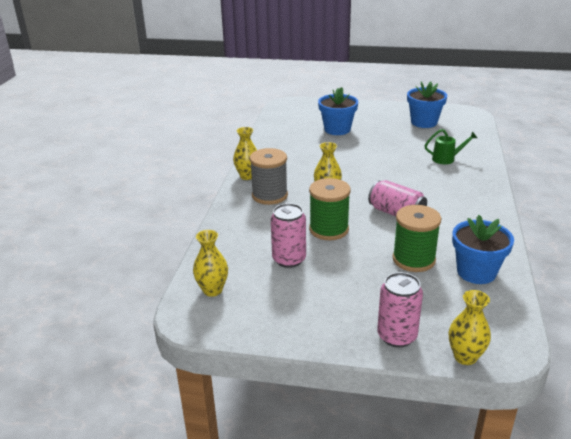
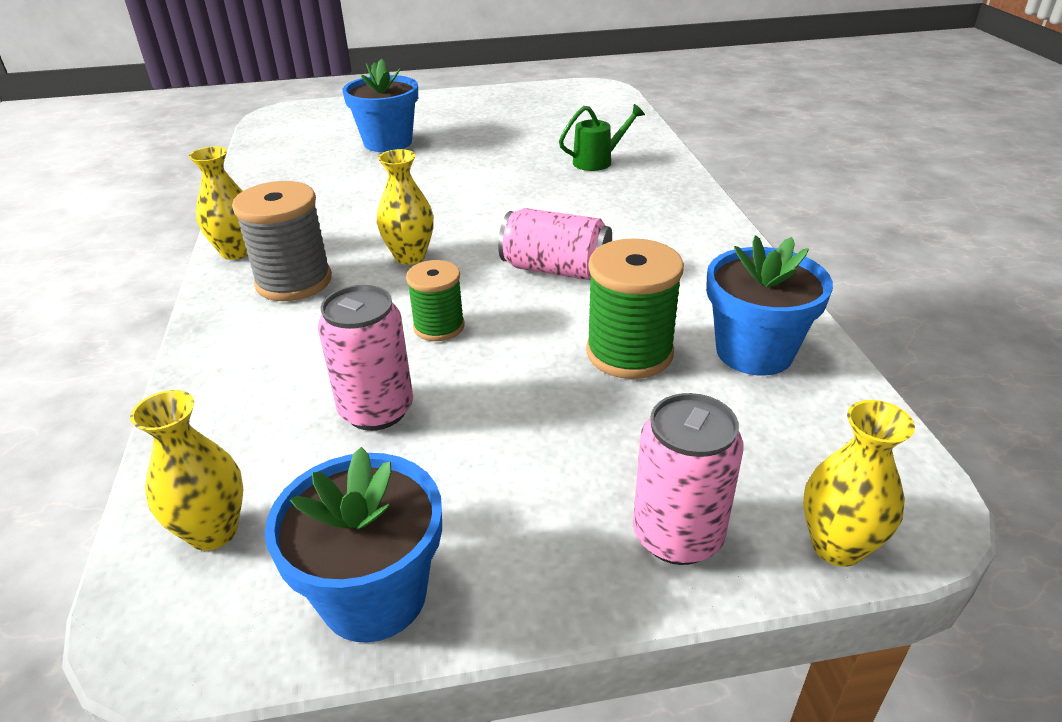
camera: 20 degrees left, 5 degrees up
green spool [309,178,350,240] -> green spool [406,260,465,341], size x0.62
blue flower pot [407,82,447,128] -> blue flower pot moved to [265,447,442,643]

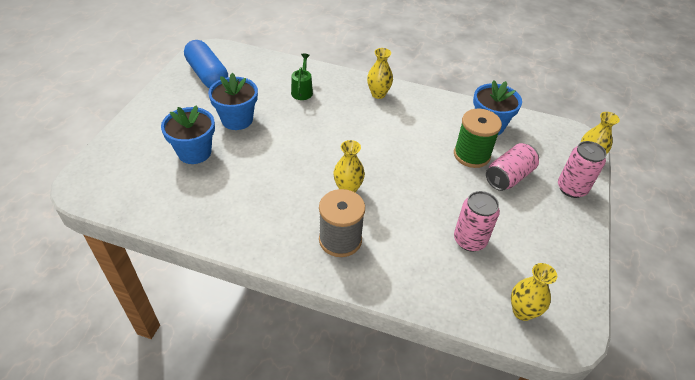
camera: 65 degrees left, 10 degrees up
yellow vase [189,146,248,260] -> yellow vase moved to [367,48,393,99]
blue flower pot [265,447,442,643] -> blue flower pot moved to [208,73,258,130]
green spool [406,260,465,341] -> none
pink can [498,208,612,280] -> pink can moved to [486,143,539,191]
none -> blue capsule [184,40,228,88]

